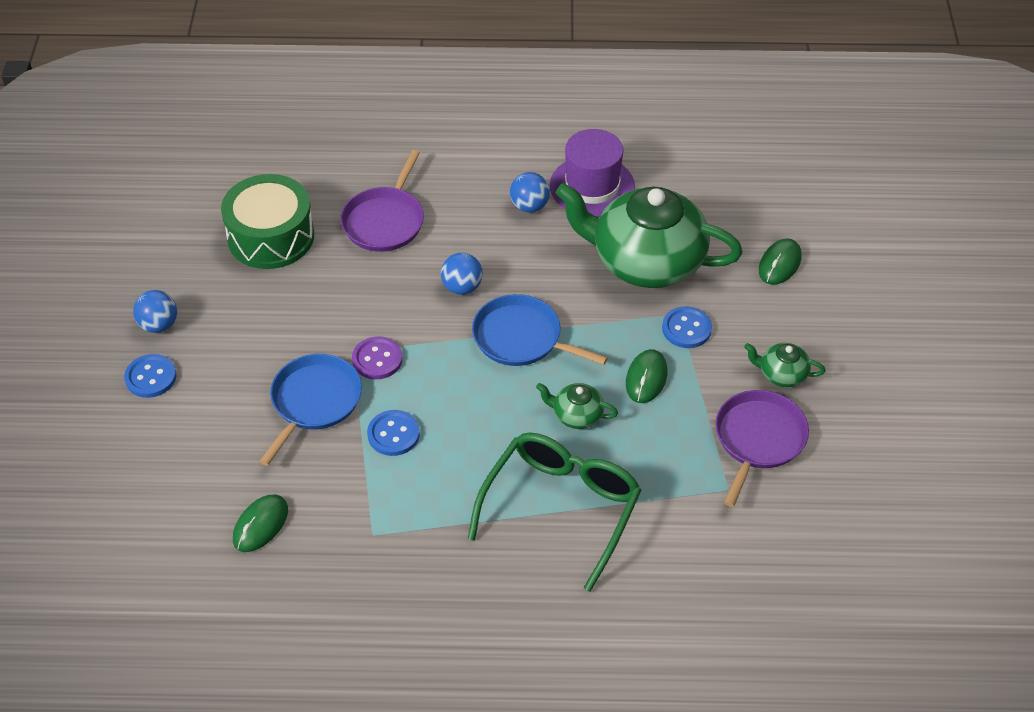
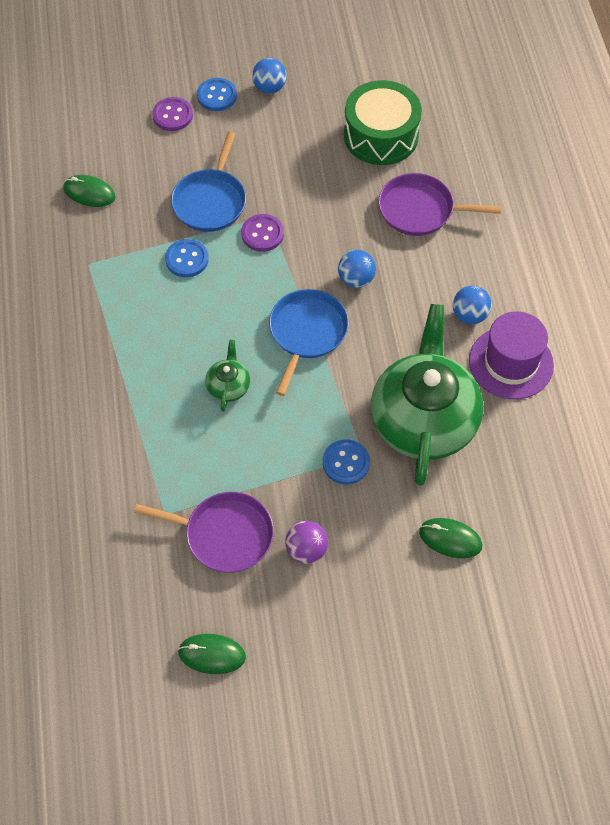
camera: 80 degrees right, 10 degrees up
blue pan [259,354,362,466] -> blue pan turned 90 degrees clockwise [171,132,246,232]
green glasses [468,433,641,592] -> none
green mouse [626,349,667,403] -> green mouse moved to [178,634,246,674]
green teapot [744,343,826,387] -> purple ball [285,521,328,564]
none -> purple button [152,97,193,131]

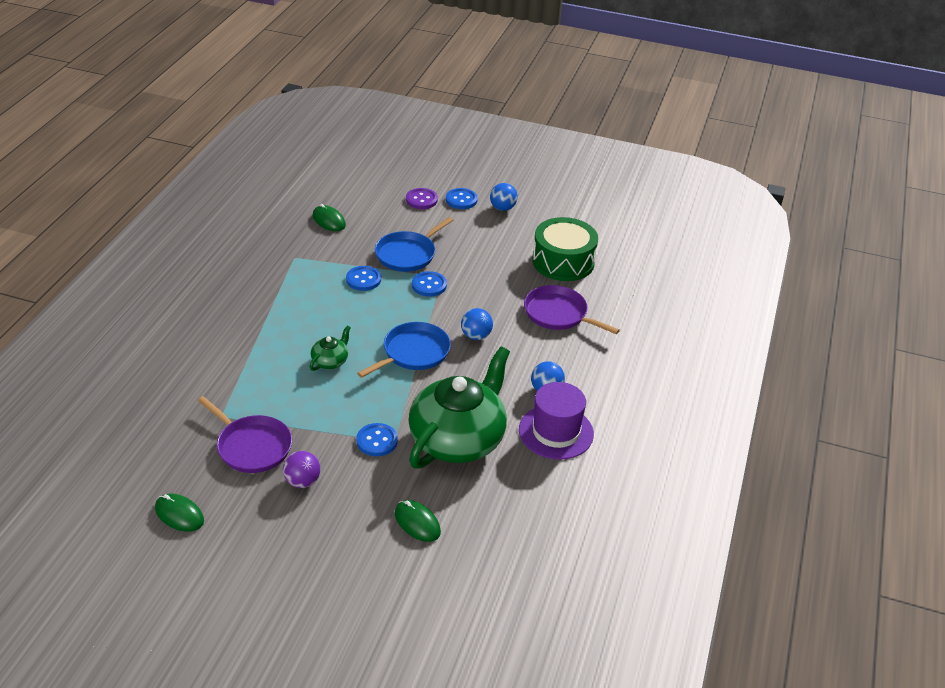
camera: 25 degrees right, 20 degrees down
purple button [241,214,284,252] -> blue button [412,271,447,297]

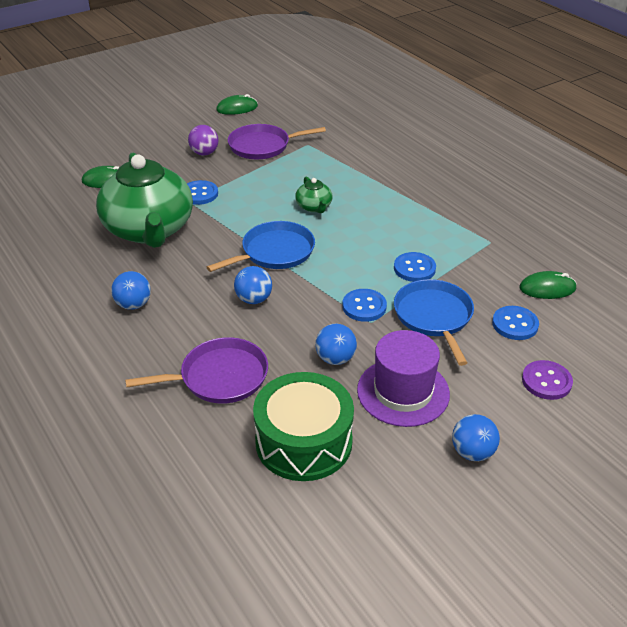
camera: 130 degrees right, 0 degrees up
blue pan [357,322,451,378] -> blue pan turned 120 degrees counterclockwise [207,221,315,272]
blue button [446,188,478,209] -> blue button moved to [492,306,539,340]
purple hat [519,382,594,460] -> purple hat moved to [357,330,450,427]
none -> blue ball [315,324,357,365]

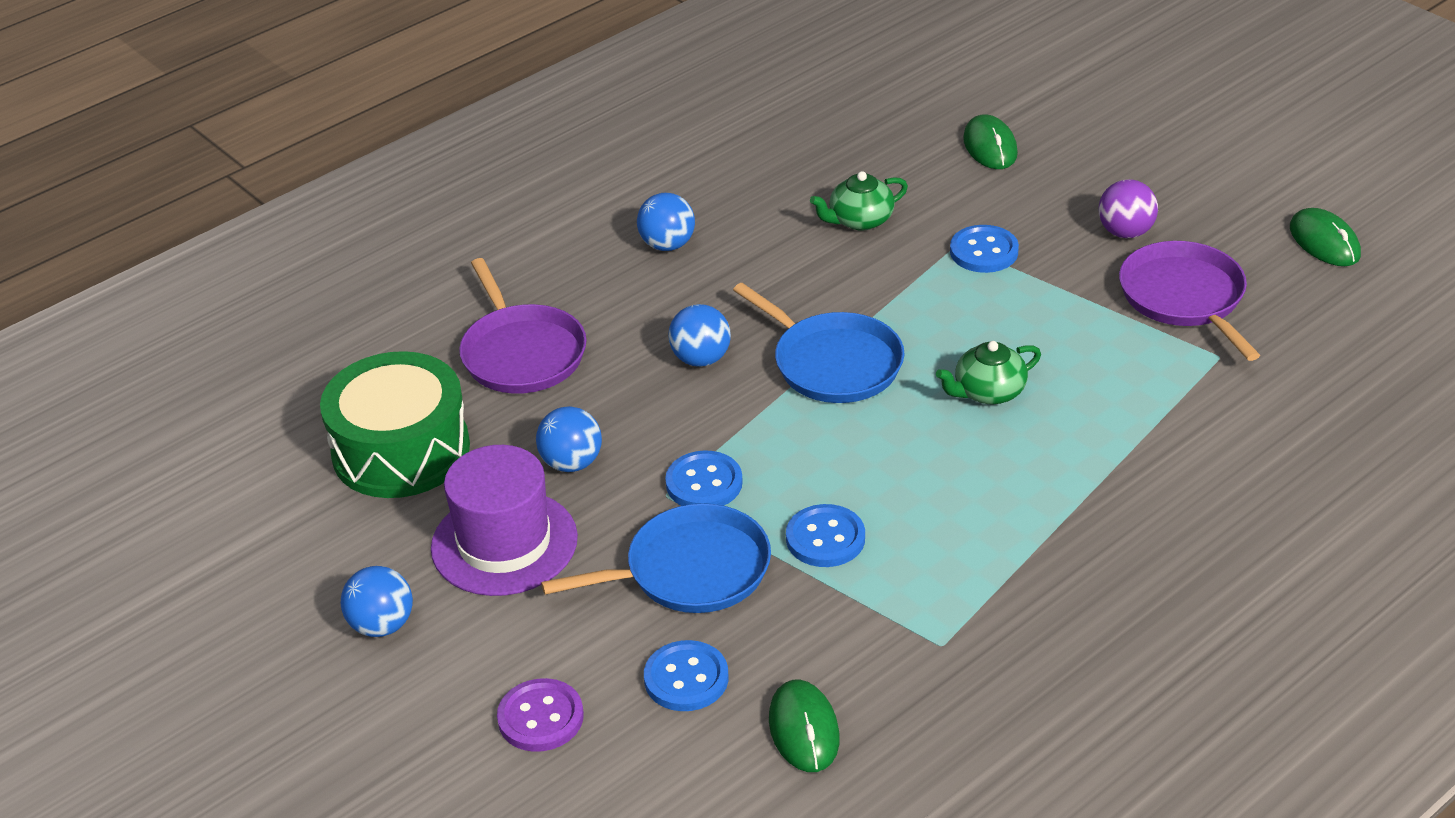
camera: 85 degrees right, 0 degrees up
green teapot [96,153,193,248] -> green teapot [810,171,908,231], size x0.41

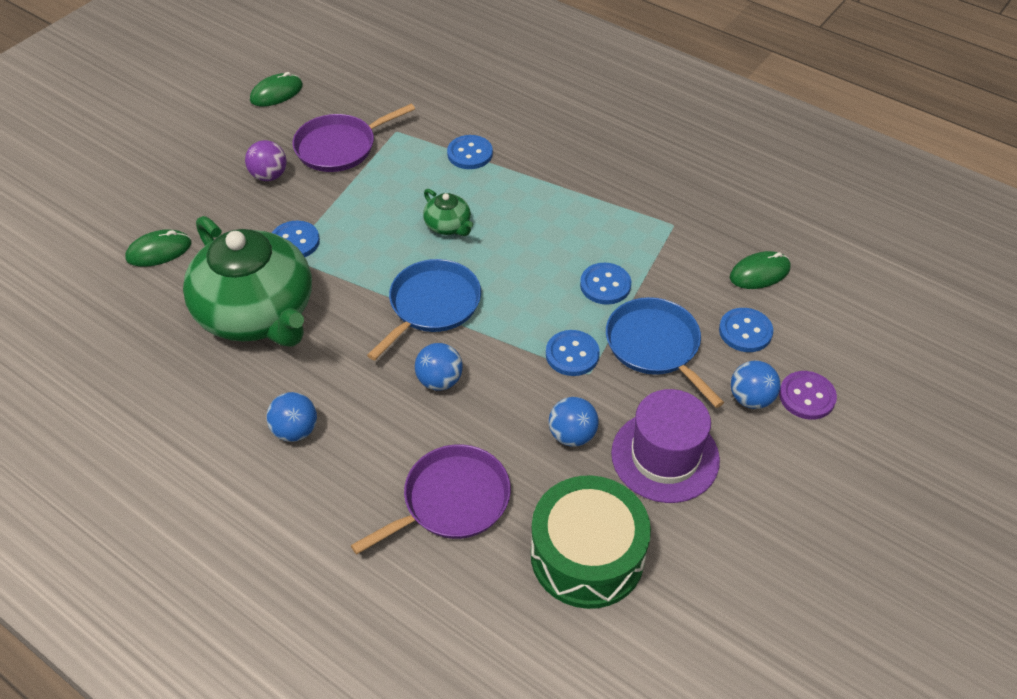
camera: 105 degrees left, 10 degrees up
blue ball [341,566,413,637] -> blue ball moved to [731,361,781,409]
green teapot [810,171,908,231] -> green teapot [183,216,312,347], size x2.43
none -> blue button [447,135,493,169]

